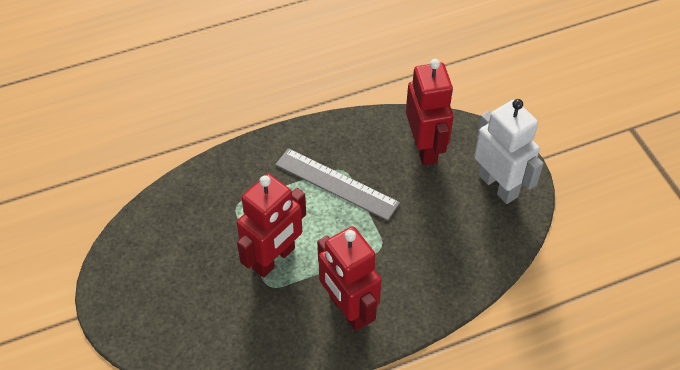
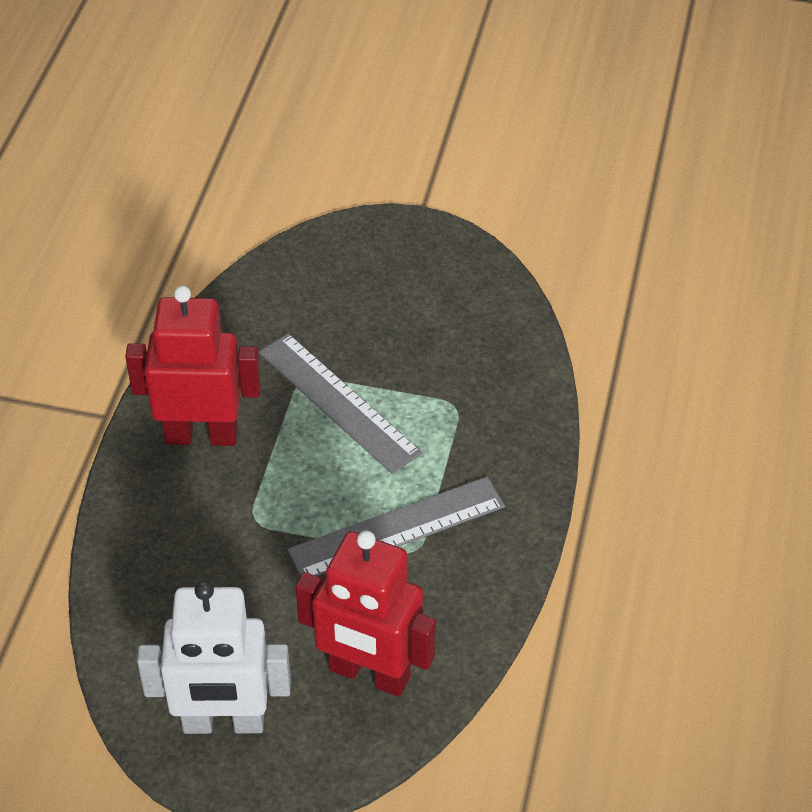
camera: 125 degrees right, 5 degrees down
red robot [237,174,306,278] -> grey ruler [259,333,422,474]

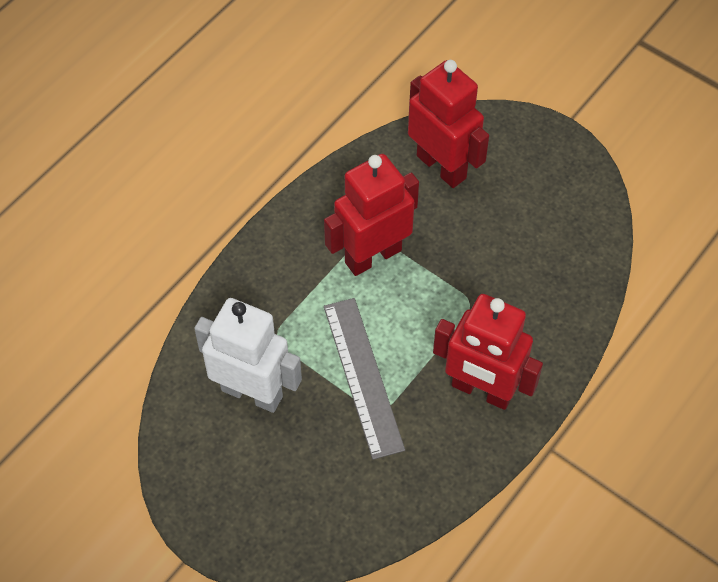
camera: 155 degrees left, 10 degrees up
white robot [137,581,291,734] -> white robot moved to [194,298,302,413]
grey ruler [287,477,505,577] -> red robot [324,154,419,276]

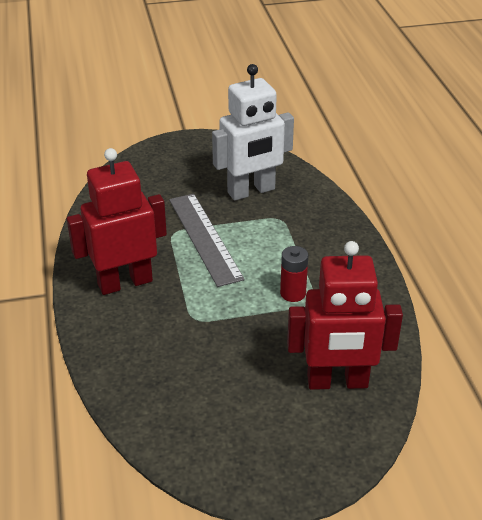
camera: 130 degrees right, 20 degrees down
red robot [324,154,419,276] -> red battery [280,246,308,302]
grey ruler [324,298,405,460] -> grey ruler turned 45 degrees clockwise [169,194,245,287]

